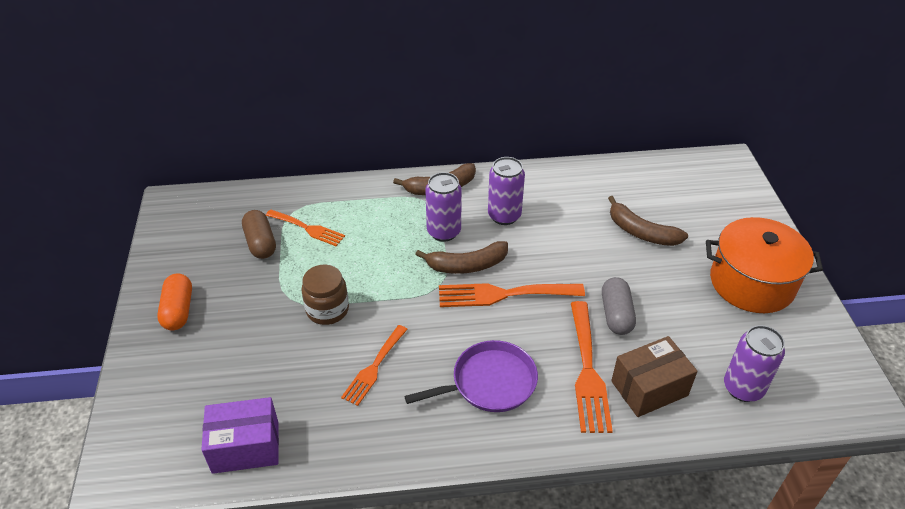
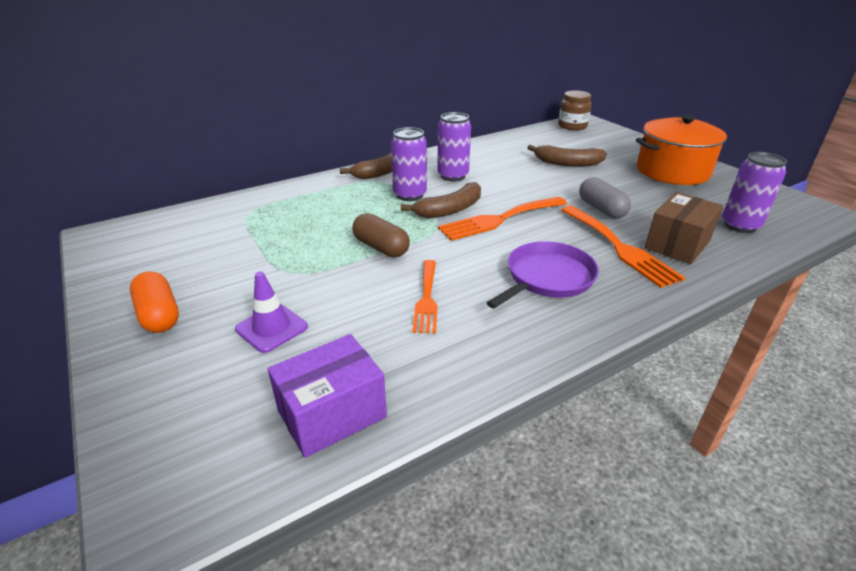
camera: 25 degrees left, 10 degrees down
brown capsule [242,210,276,259] -> brown capsule moved to [352,213,410,257]
orange fork [266,209,345,246] -> none
brown jar [301,265,349,325] -> brown jar moved to [558,90,592,130]
none -> purple traffic cone [235,271,308,353]

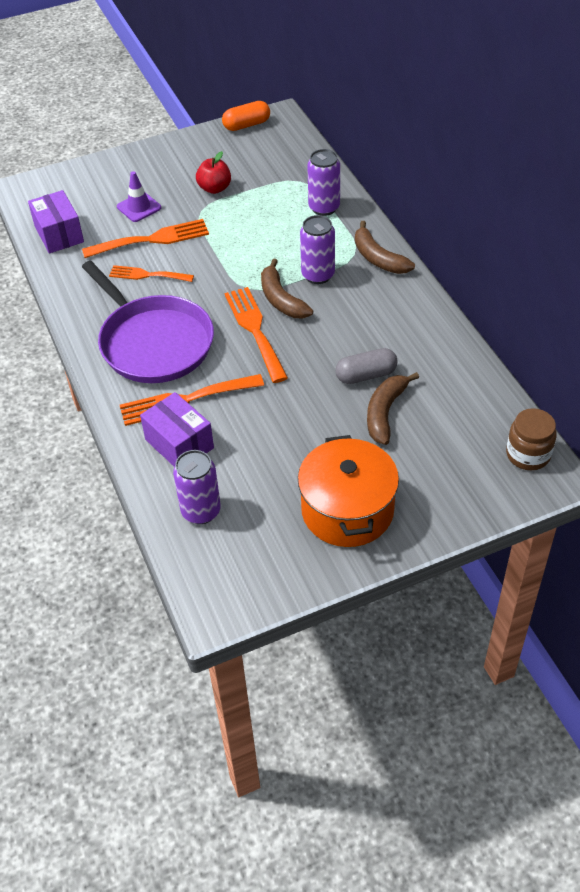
camera: 100 degrees right, 15 degrees up
orange capsule [130,271,179,333] -> orange capsule moved to [222,101,270,131]
brown capsule [352,213,410,257] -> none
purple can [437,112,471,181] -> purple can moved to [307,149,340,216]
purple pan [487,241,599,308] -> purple pan [82,261,214,383], size x1.59
grey capsule [579,177,631,219] -> grey capsule moved to [335,348,398,384]
brown box [645,192,723,264] -> purple box [140,392,214,467]
none -> orange fork [82,219,209,258]
none -> red apple [196,151,231,194]

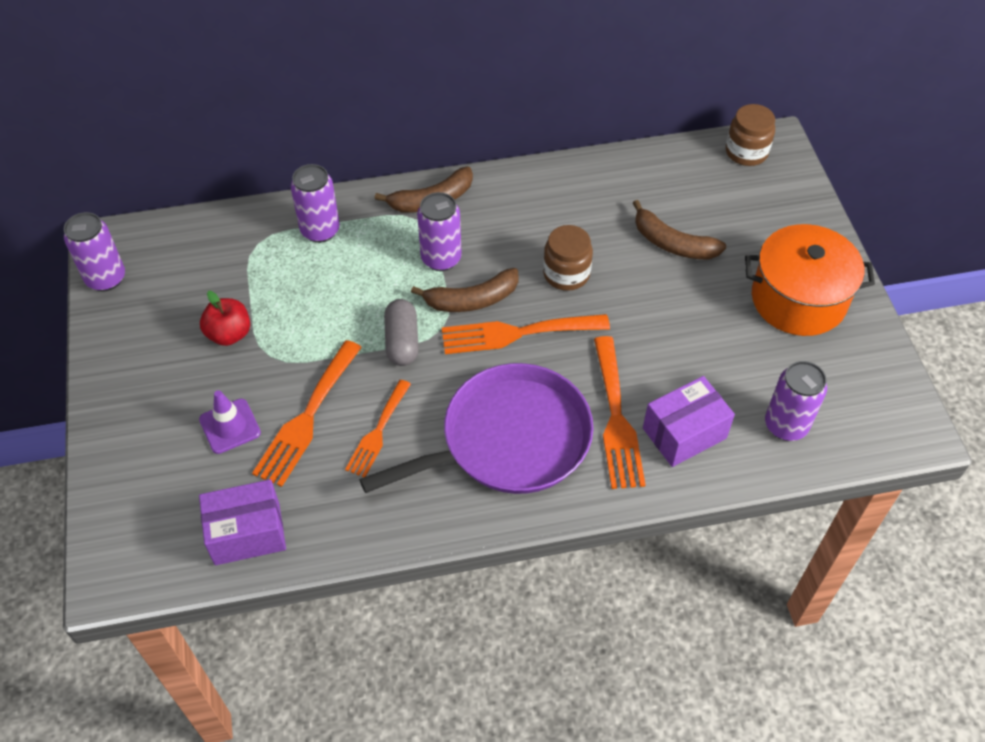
camera: 80 degrees left, 5 degrees up
orange fork [82,219,209,258] -> orange fork turned 150 degrees counterclockwise [252,340,362,487]
orange capsule [222,101,270,131] -> purple can [64,212,125,291]
grey capsule [335,348,398,384] -> grey capsule moved to [384,299,419,366]
none -> brown jar [543,225,593,291]

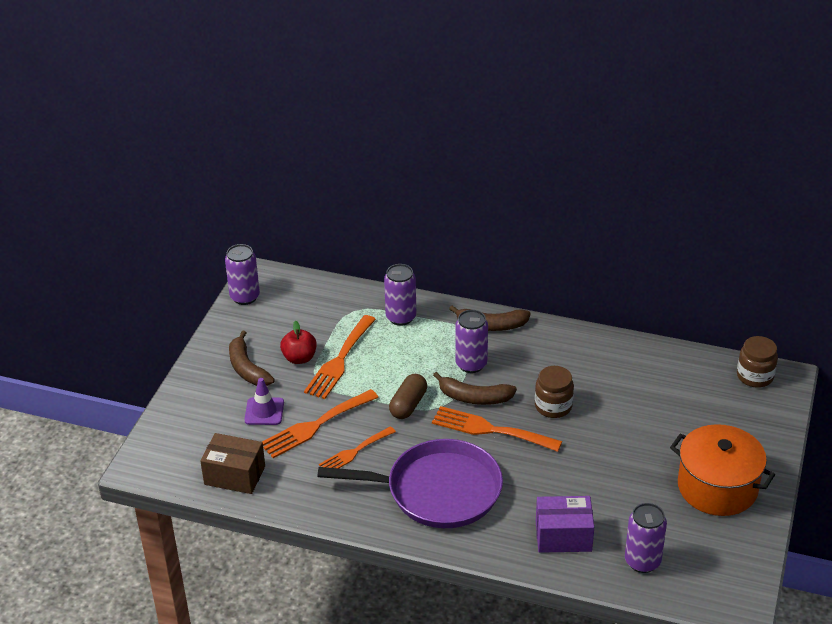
camera: 30 degrees right, 15 degrees down
purple box [199,479,286,565] -> brown box [200,433,265,494]
grey capsule [384,299,419,366] -> brown capsule [389,374,427,419]
orange fork [594,336,646,489] -> orange fork moved to [304,315,376,399]
brown banana [633,200,726,260] -> brown banana moved to [229,330,275,386]

